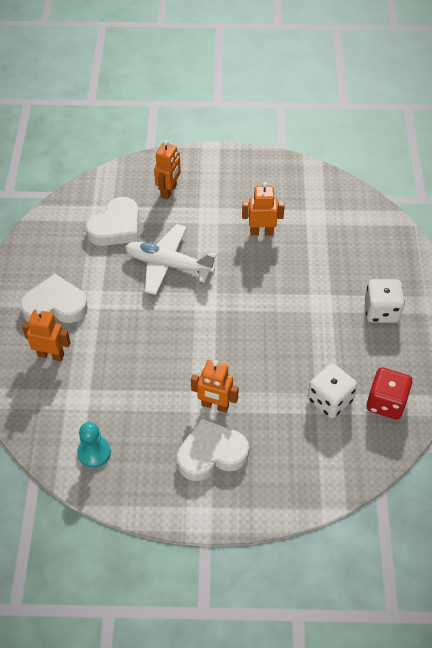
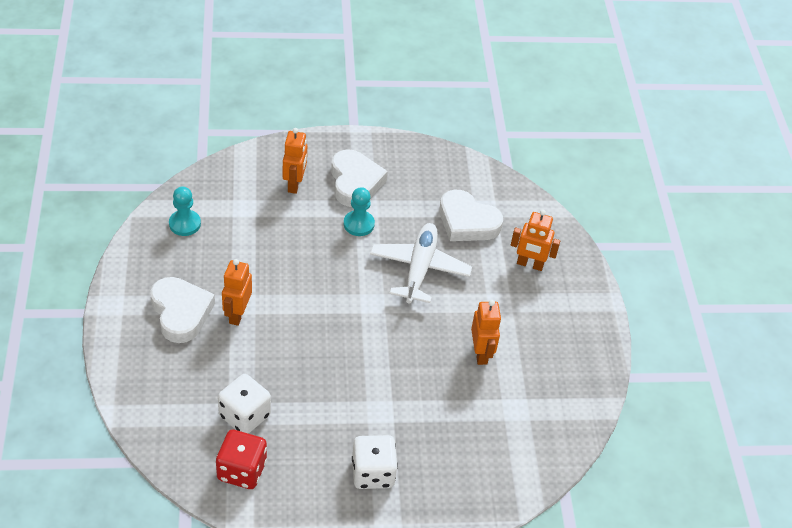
camera: 80 degrees right, 5 degrees down
none -> turquoise pawn [344,187,375,236]

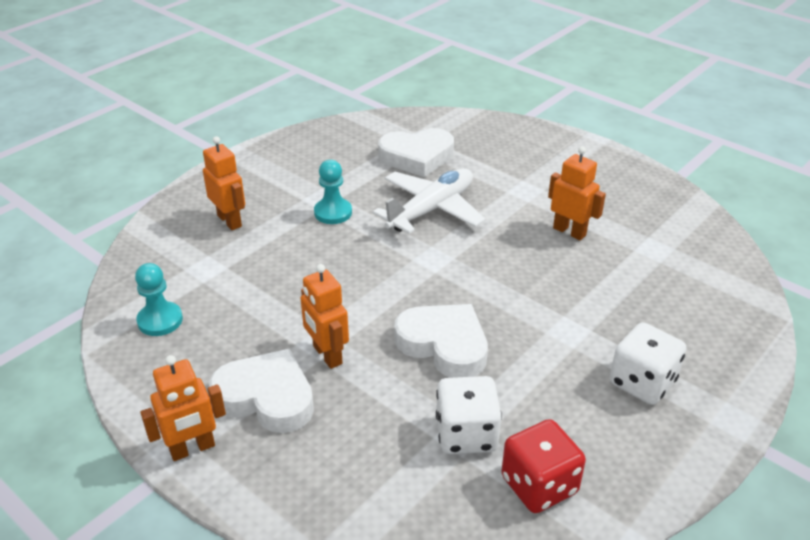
camera: 40 degrees left, 10 degrees down
white heart [331,149,388,207] -> white heart moved to [394,304,488,378]
white plane [370,223,472,304] -> white plane turned 75 degrees clockwise [373,168,485,234]
orange robot [511,210,560,271] -> orange robot moved to [140,355,226,461]

